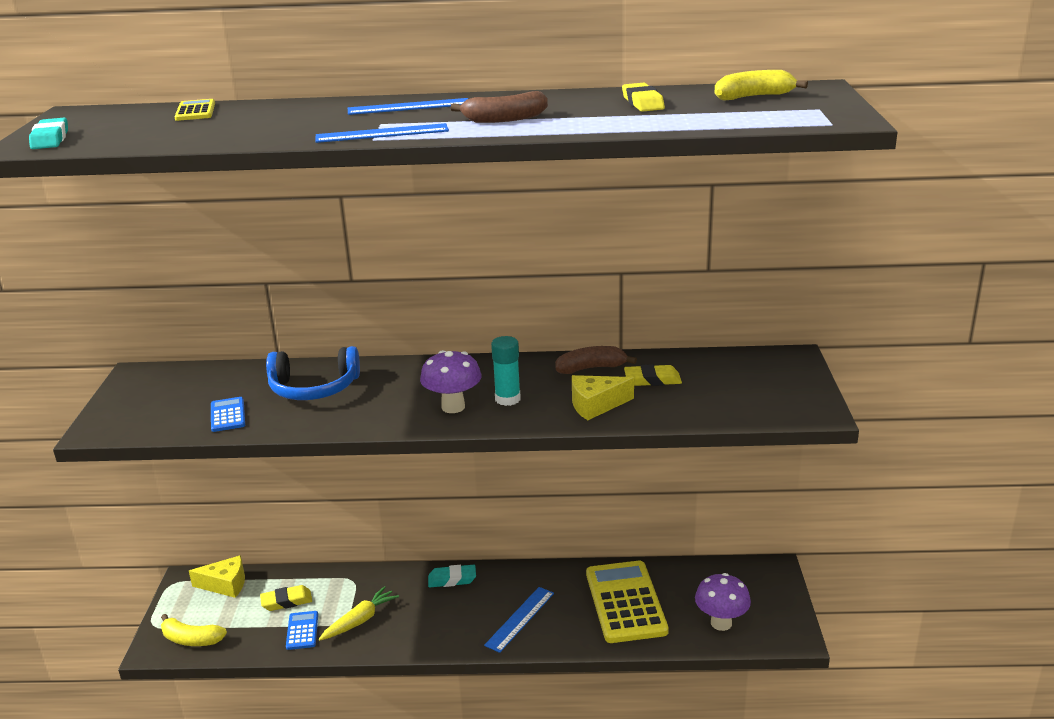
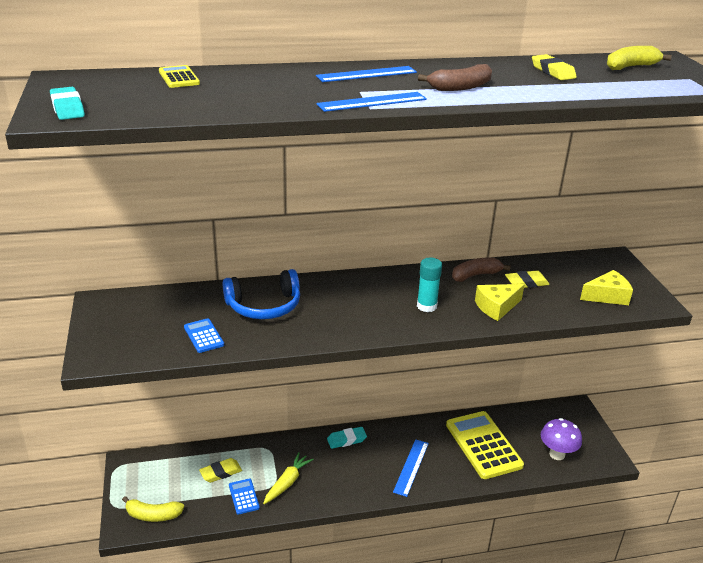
camera: 15 degrees left, 5 degrees up
yellow cheese [189,555,245,598] -> yellow cheese moved to [580,270,633,305]
purple mushroom [420,350,482,413] -> none

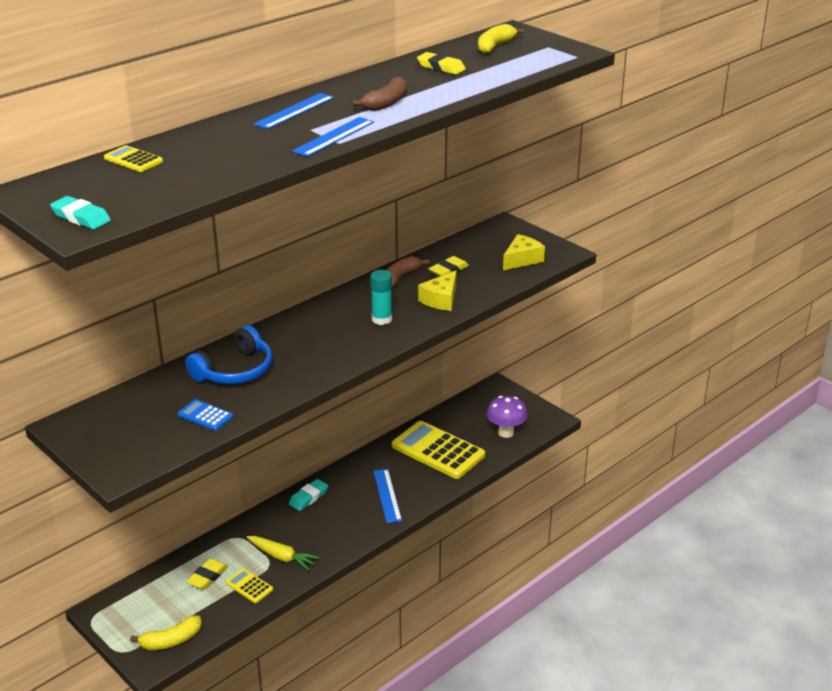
camera: 30 degrees left, 0 degrees up
blue calculator [229,478,260,515] -> yellow calculator [226,569,273,603]
yellow carrot [263,452,314,504] -> yellow carrot turned 120 degrees clockwise [246,536,319,570]

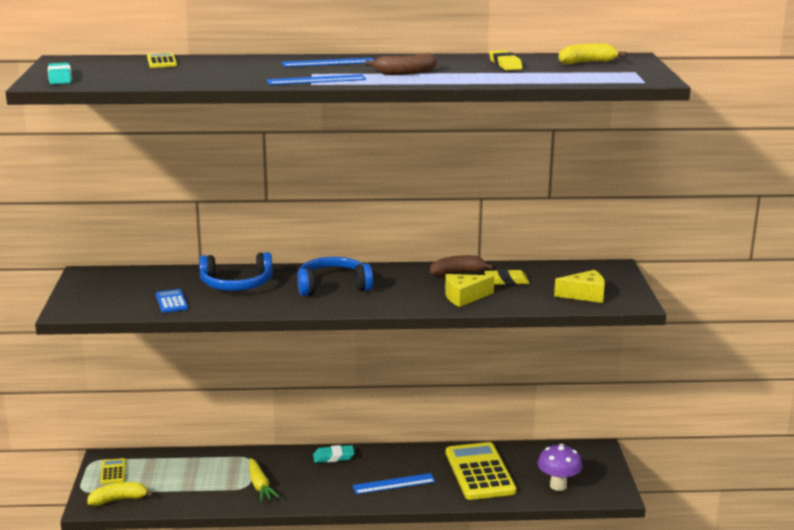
camera: 40 degrees right, 10 degrees down
yellow banana [130,615,202,650] -> yellow banana turned 150 degrees clockwise [87,482,154,506]
yellow eraser [186,558,228,589] -> none
yellow calculator [226,569,273,603] -> yellow calculator moved to [100,458,126,484]
turquoise glue stick [370,270,392,325] -> none
blue ruler [373,469,402,523] -> blue ruler turned 45 degrees clockwise [352,473,435,494]
none -> blue headphones [297,257,373,296]

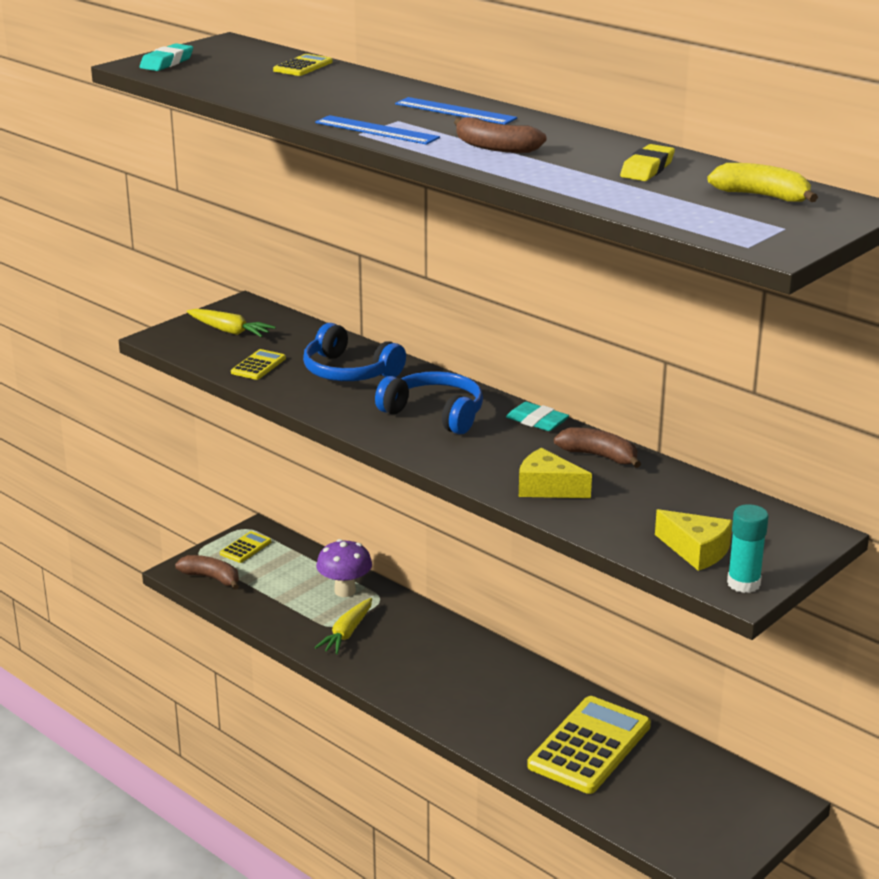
camera: 45 degrees right, 5 degrees up
yellow banana [87,482,154,506] -> brown banana [175,555,239,590]
blue calculator [156,289,188,313] -> yellow calculator [231,349,286,380]
turquoise eraser [313,445,354,463] -> turquoise eraser moved to [506,402,569,431]
blue ruler [352,473,435,494] -> none
yellow eraser [484,269,530,285] -> none
purple mushroom [538,444,583,491] -> purple mushroom moved to [316,539,372,597]
none -> yellow carrot [187,309,276,337]
none -> turquoise glue stick [727,504,769,593]

